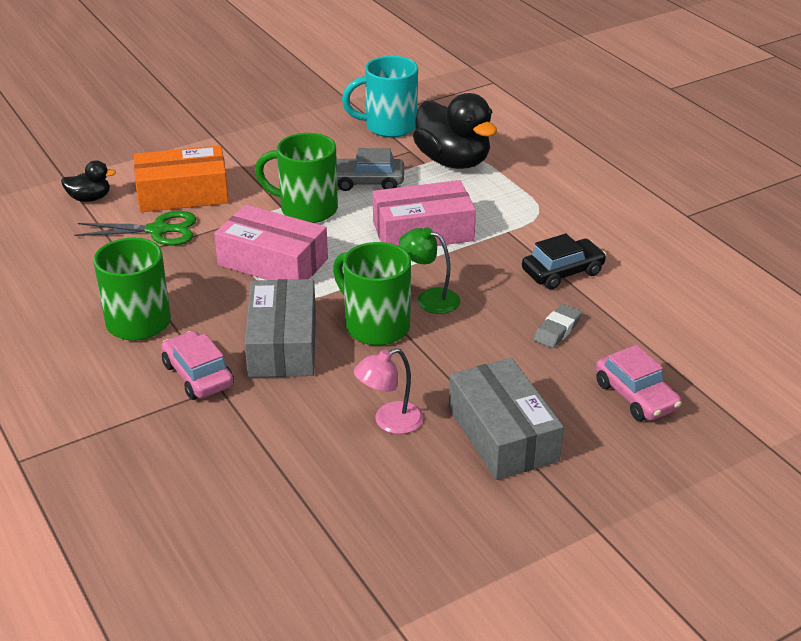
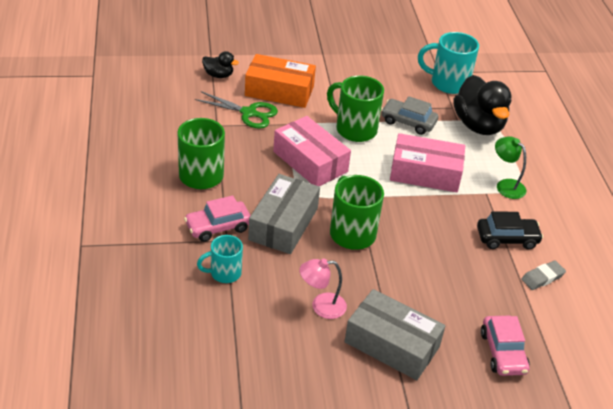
camera: 20 degrees right, 5 degrees up
pink car [161,331,234,400] -> pink car turned 105 degrees counterclockwise [184,195,251,242]
green lamp [399,227,460,314] -> green lamp moved to [495,136,526,199]
grey box [449,358,564,480] -> grey box turned 60 degrees counterclockwise [345,289,445,380]
grey eraser [533,304,582,348] -> grey eraser moved to [521,260,566,290]
none -> turquoise mug [197,235,243,283]

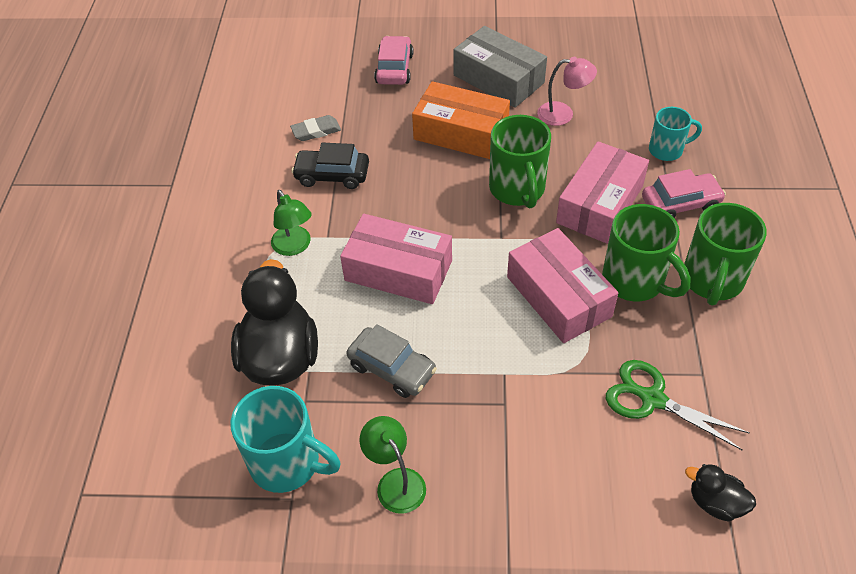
camera: 165 degrees left, 10 degrees up
orange box [245,54,316,108] -> orange box moved to [412,81,510,159]
grey box [248,174,320,254] -> pink box [556,141,649,244]
green mug [327,75,384,142] -> green mug moved to [602,204,691,301]
none -> green lamp [360,416,426,514]

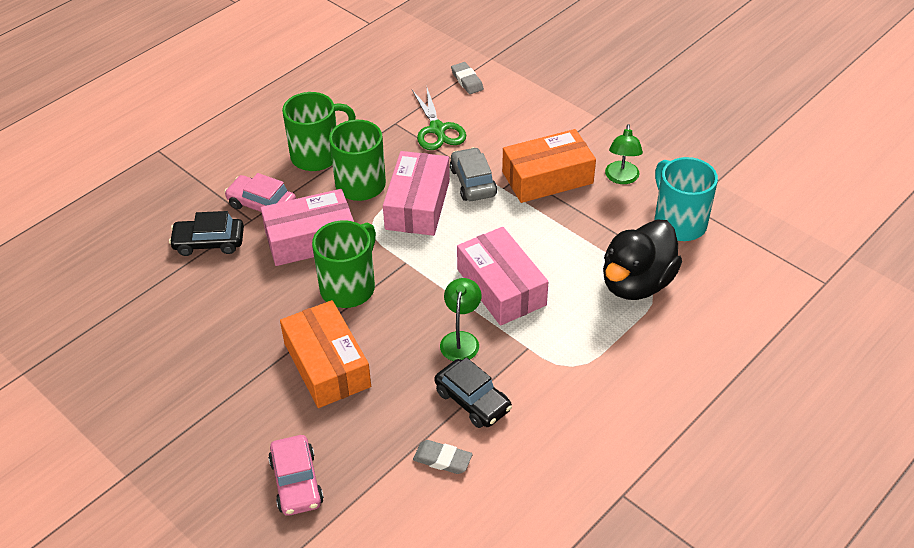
camera: 140 degrees left, 5 degrees down
green lamp [271,190,312,256] -> green lamp moved to [440,278,482,361]
grey car [346,324,437,398] -> grey car moved to [450,147,497,201]
pink car [374,36,413,85] -> pink car turned 60 degrees counterclockwise [268,435,324,516]
grey box [453,26,547,108] -> none
pink lamp [537,57,597,126] -> none
turquoise mug [649,107,702,161] -> black car [169,211,244,256]
black duck [685,464,756,522] -> grey eraser [451,62,484,94]
none -> orange box [502,129,596,203]

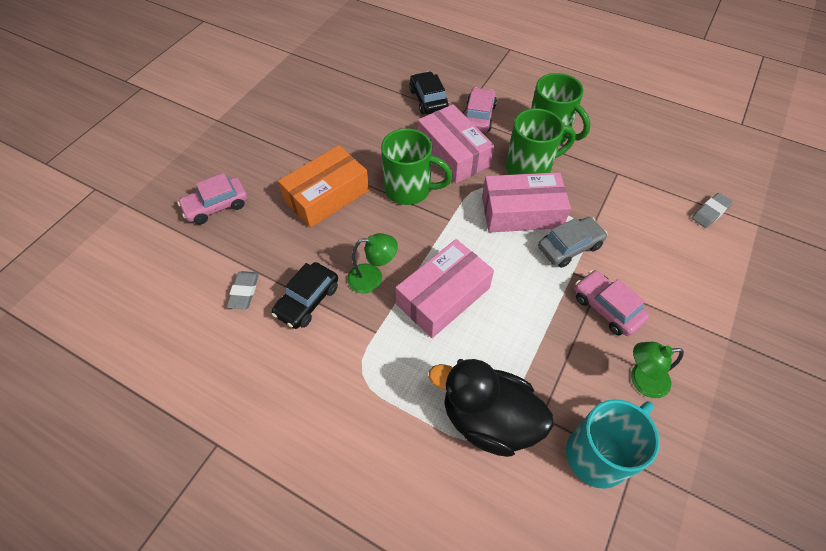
camera: 75 degrees right, 10 degrees up
green scissors [412,85,466,150] -> none
orange box [502,129,596,203] -> pink car [575,270,649,336]

